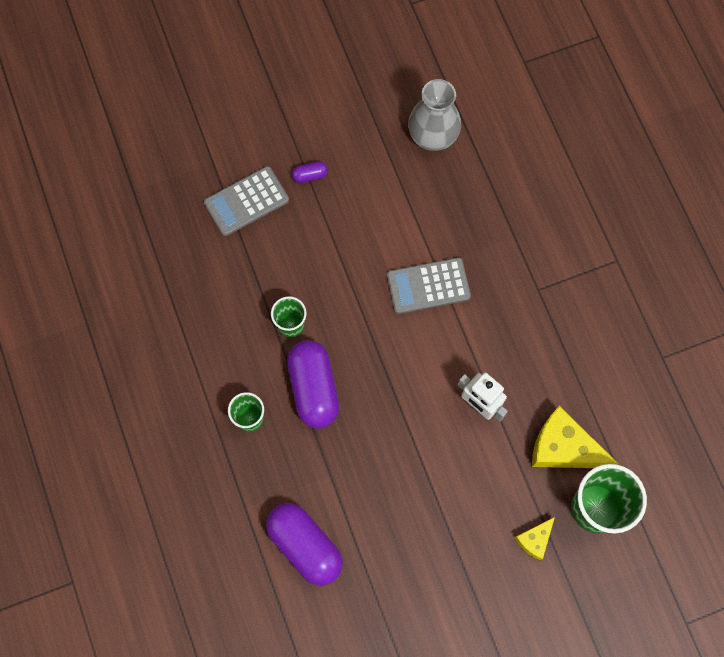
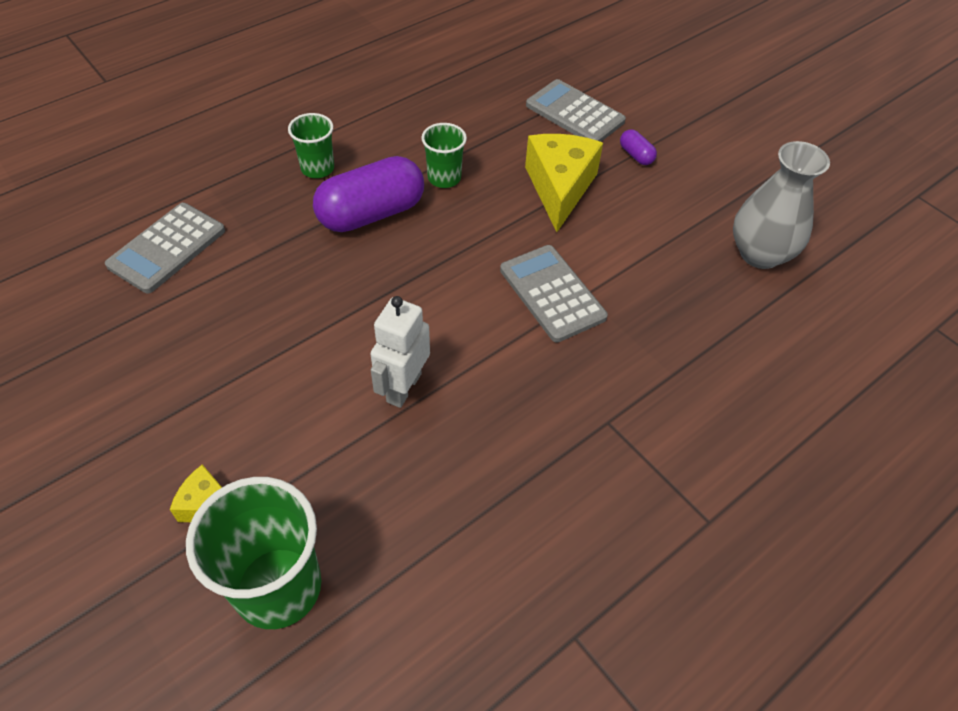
camera: 70 degrees right, 20 degrees down
purple capsule [266,503,343,586] -> grey calculator [105,203,225,293]
yellow cheese [532,406,618,468] -> yellow cheese moved to [525,134,603,232]

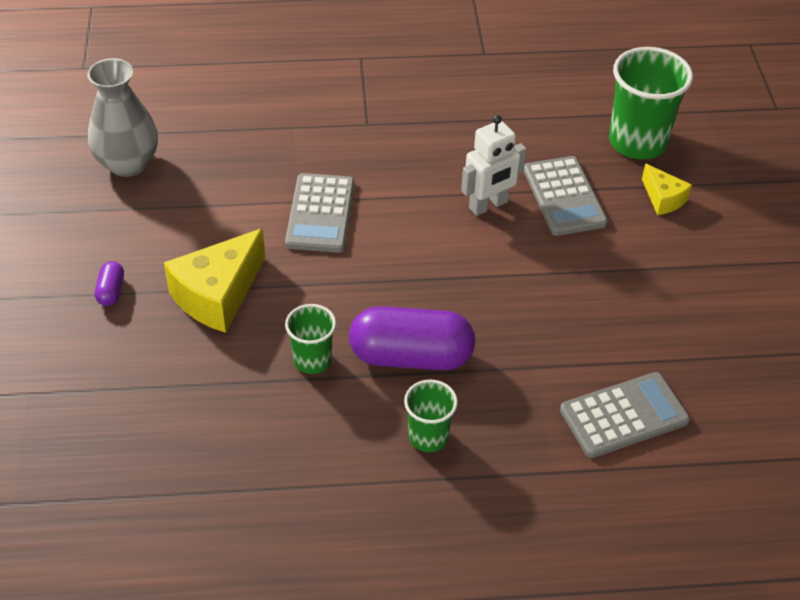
camera: 145 degrees left, 5 degrees down
grey calculator [526,79,626,142] -> grey calculator moved to [524,156,608,236]

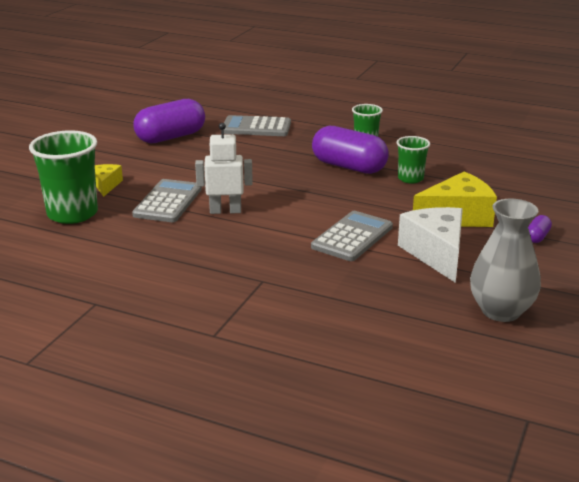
camera: 150 degrees left, 20 degrees down
none -> purple capsule [134,99,205,144]
none -> white cheese [398,207,463,283]

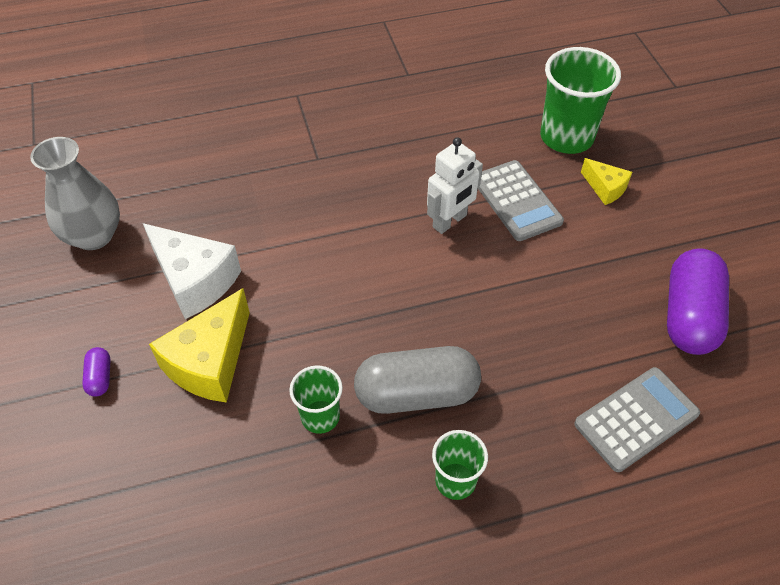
camera: 140 degrees right, 25 degrees up
grey calculator [311,211,393,261] -> none
purple capsule [312,126,388,174] -> grey capsule [354,346,481,414]

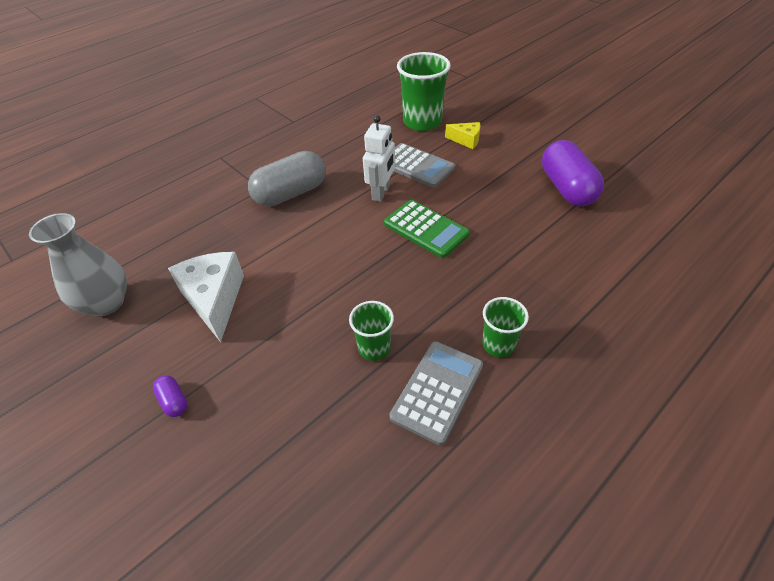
camera: 25 degrees left, 5 degrees down
white cheese [143,223,241,319] -> white cheese turned 120 degrees counterclockwise [168,252,244,342]
yellow cheese [149,288,250,403] -> none
grey capsule [354,346,481,414] -> grey capsule moved to [248,151,326,206]
grey calculator [574,367,700,472] -> grey calculator moved to [389,341,483,445]
none -> green calculator [384,200,470,258]

